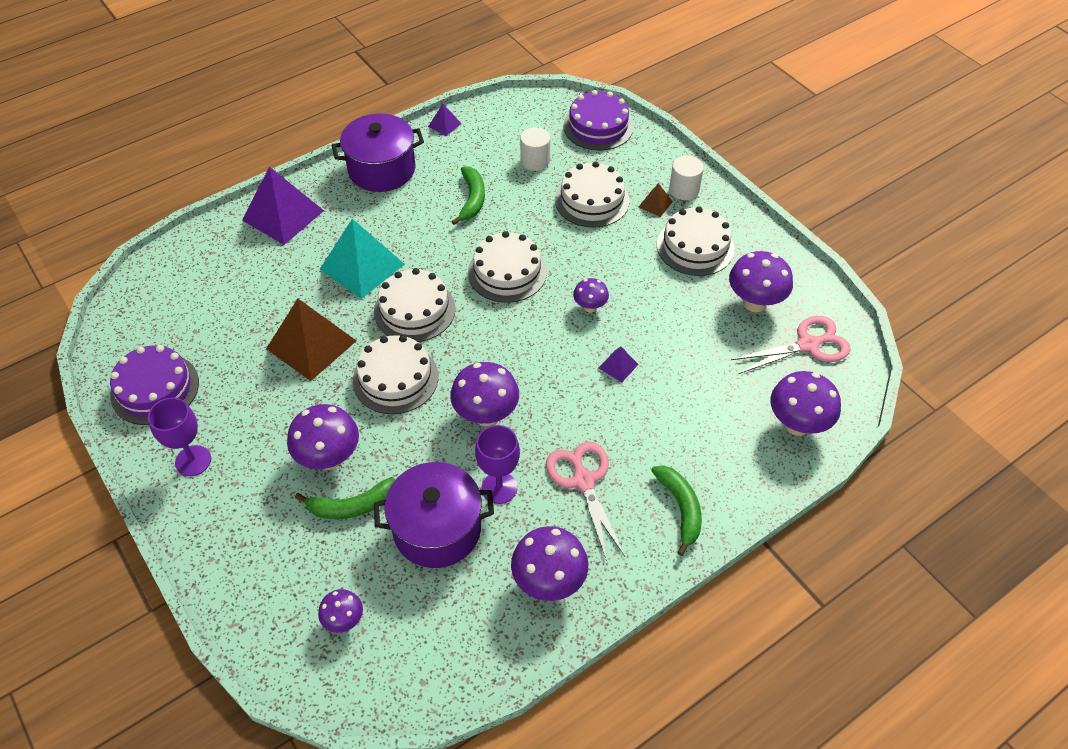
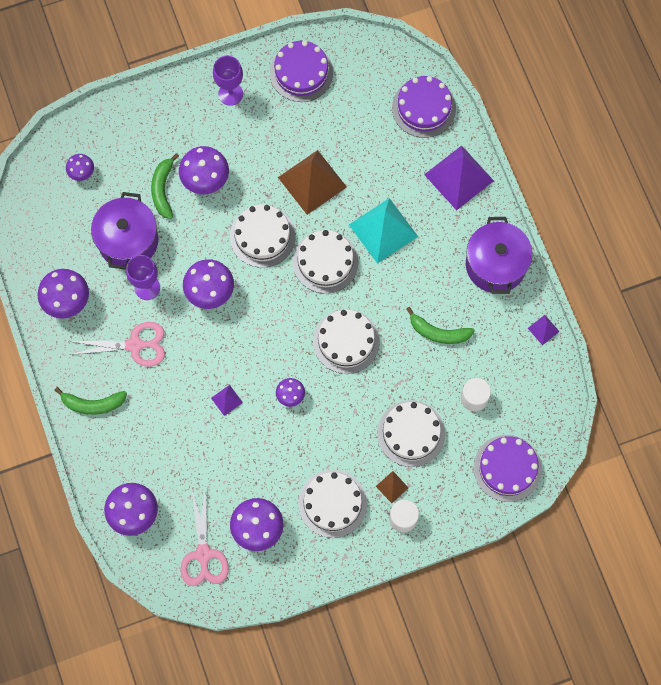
camera: 105 degrees right, 20 degrees up
none -> purple cake [392,76,456,138]

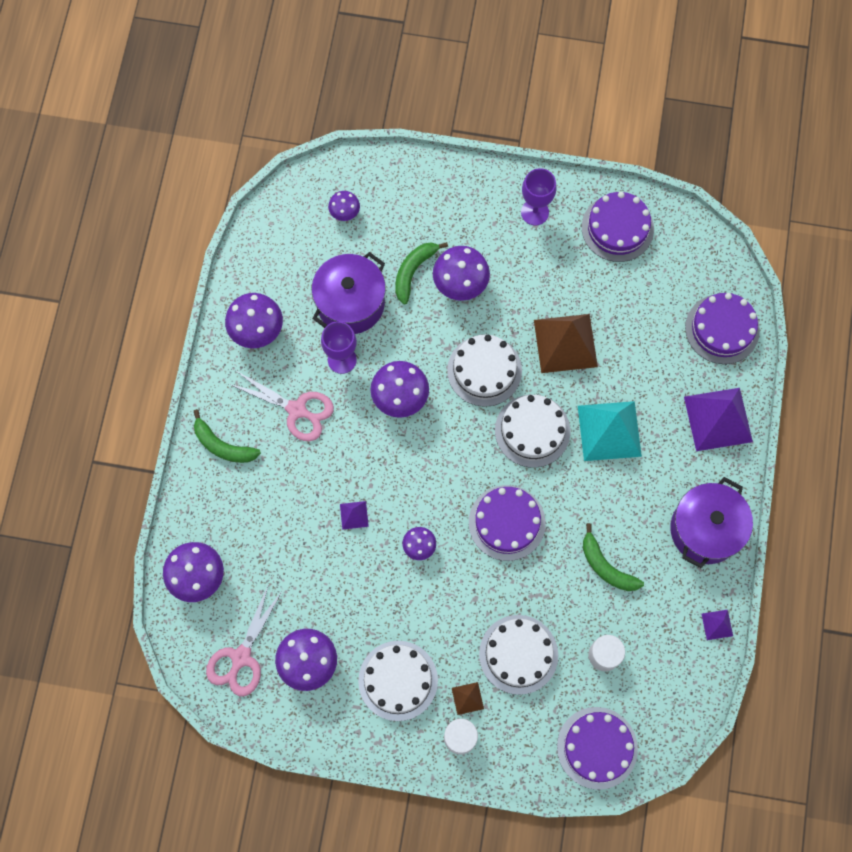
camera: 30 degrees right, 0 degrees up
white cake [313,309,380,374] -> purple cake [469,485,546,561]

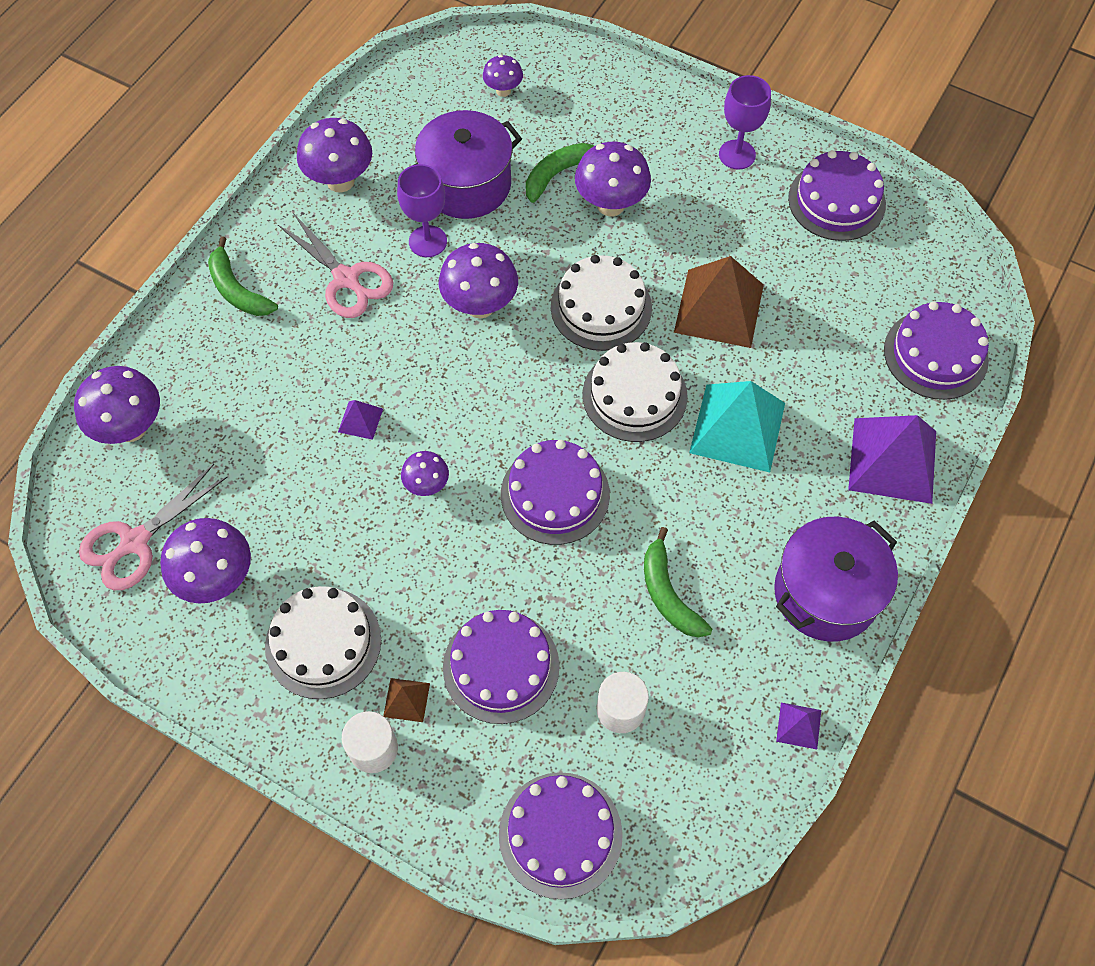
camera: 20 degrees right, 10 degrees down
white cake [479,615,558,695] -> purple cake [443,610,560,724]

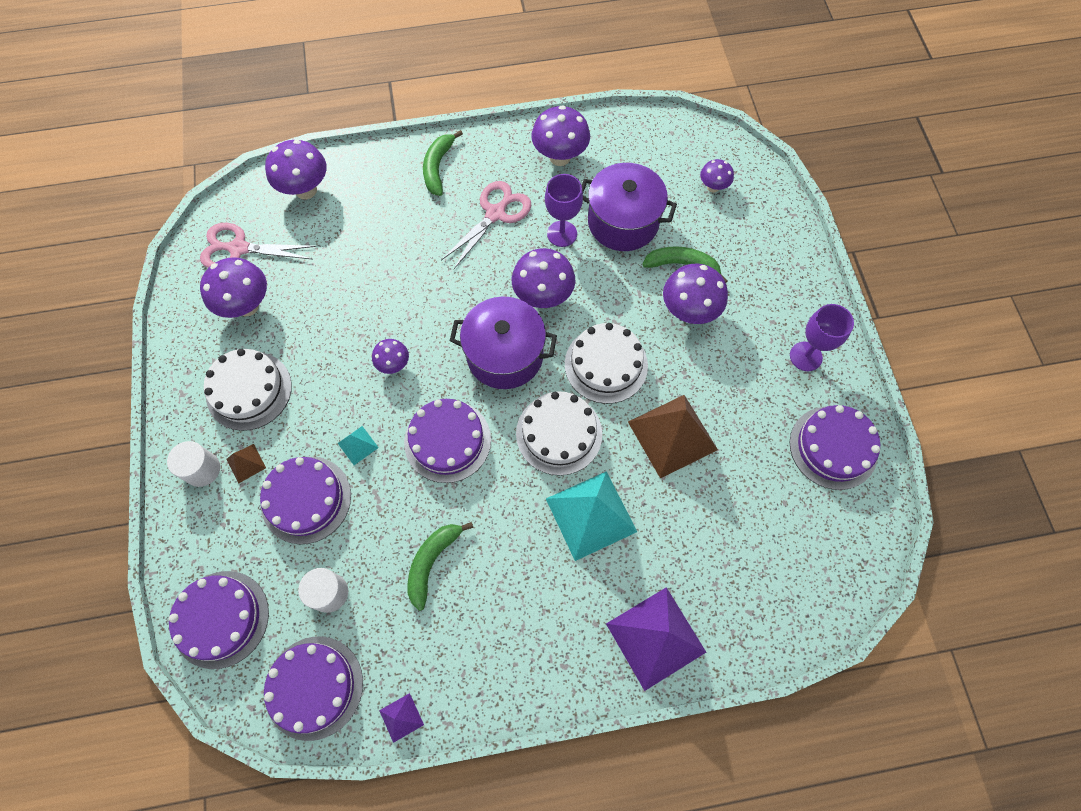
camera: 50 degrees right, 5 degrees up
pink scissors [278,213,393,318] -> pink scissors turned 150 degrees counterclockwise [441,181,531,269]
purple pyramid [338,400,383,440] -> none
purple pot [774,517,898,642] -> purple pot moved to [450,297,557,389]
purple cake [884,301,989,400] -> purple cake moved to [264,636,363,741]
none -> turquoise pyramid [338,426,379,465]

